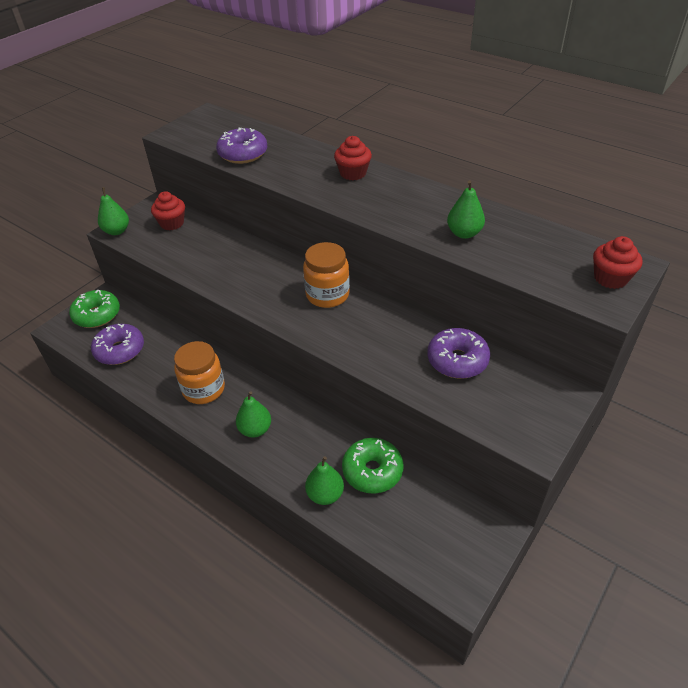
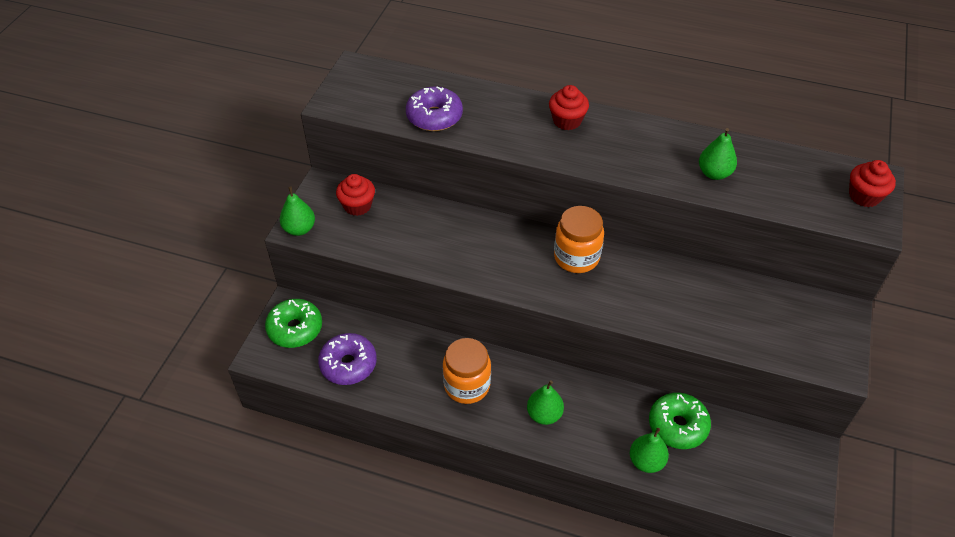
camera: 20 degrees left, 5 degrees up
purple donut [427,328,490,379] -> none

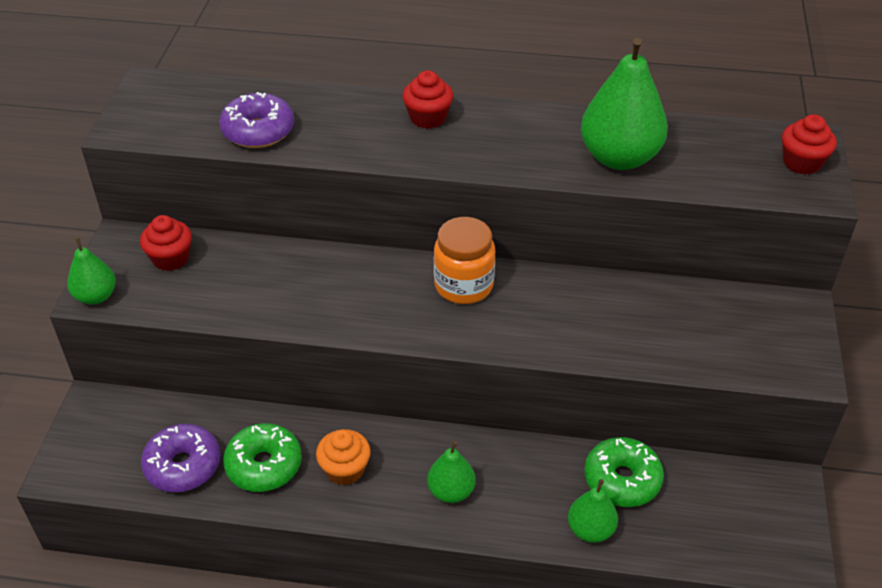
camera: 10 degrees left, 5 degrees down
green donut [265,299,322,348] -> green donut moved to [223,423,302,492]
orange jar [443,338,491,404] -> orange cupcake [316,429,371,485]
green pear [699,128,737,180] -> green pear [581,38,668,170], size x1.83

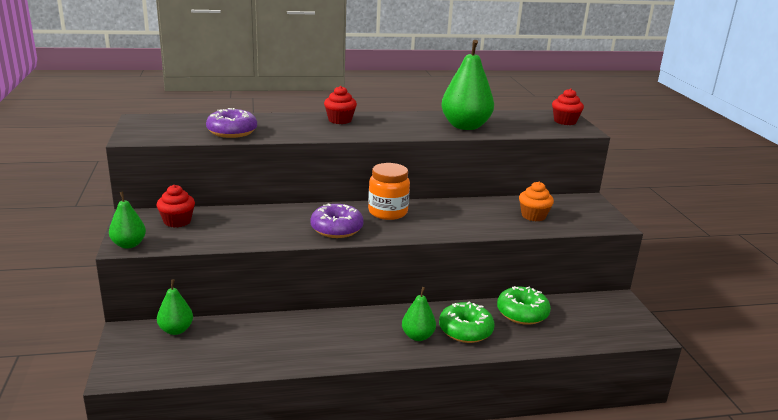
camera: 20 degrees left, 20 degrees down
purple donut [141,424,221,492] -> purple donut moved to [310,203,364,238]
green donut [223,423,302,492] -> green donut moved to [439,301,495,343]
orange cupcake [316,429,371,485] -> orange cupcake moved to [519,182,554,222]
green pear [568,479,618,543] -> green pear moved to [157,279,193,335]

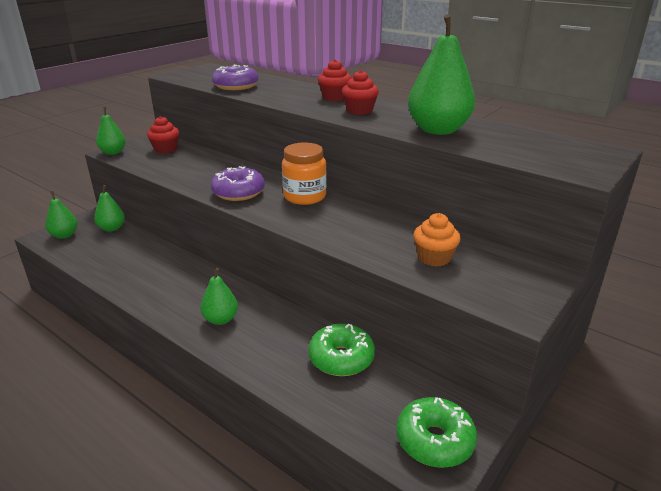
camera: 50 degrees right, 5 degrees up
green donut [439,301,495,343] -> green donut moved to [397,397,477,468]
red cupcake [552,89,584,125] -> red cupcake moved to [342,70,379,115]
none -> green pear [45,191,78,239]

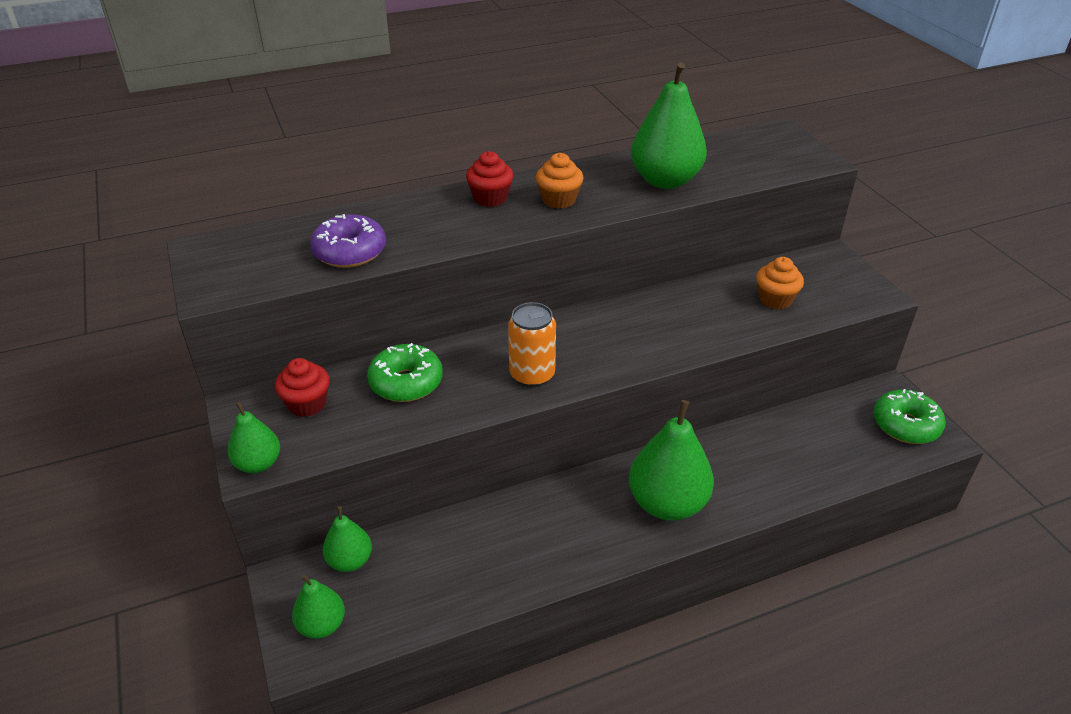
camera: 60 degrees left, 10 degrees up
green pear [200,268,238,325] -> green pear [629,400,714,521], size x1.83
purple donut [211,166,265,201] -> orange can [508,302,556,387]
orange jar [282,142,327,205] -> none
green donut [308,324,375,376] -> green donut moved to [367,343,443,402]
red cupcake [342,70,379,115] -> orange cupcake [536,153,583,209]

